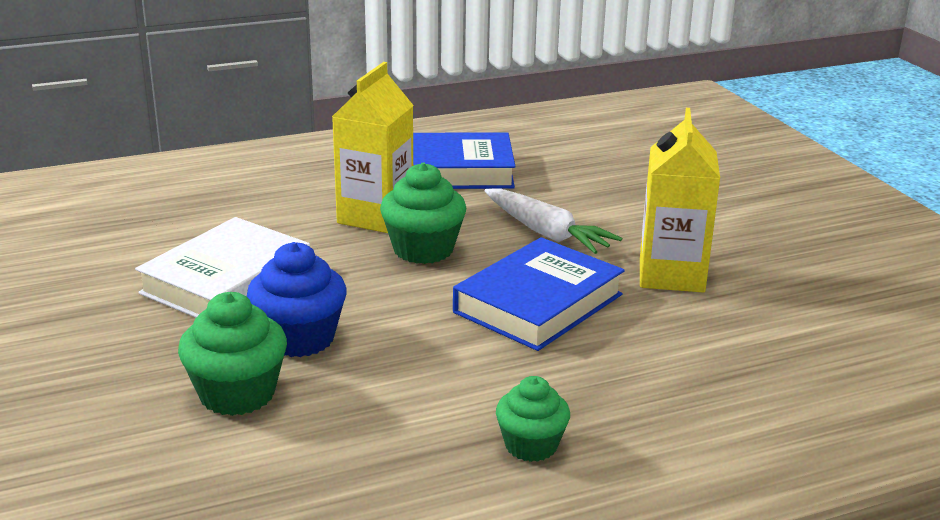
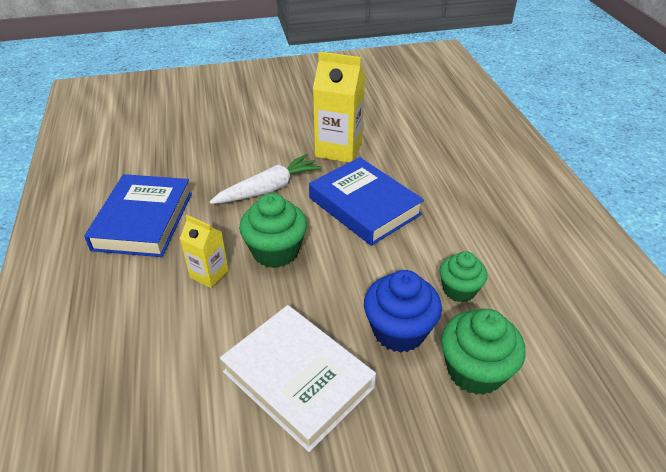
camera: 80 degrees left, 15 degrees up
yellow carton [332,62,413,233] -> yellow carton [180,215,229,288], size x0.57
green cupcake [496,376,570,462] -> green cupcake moved to [439,251,487,302]

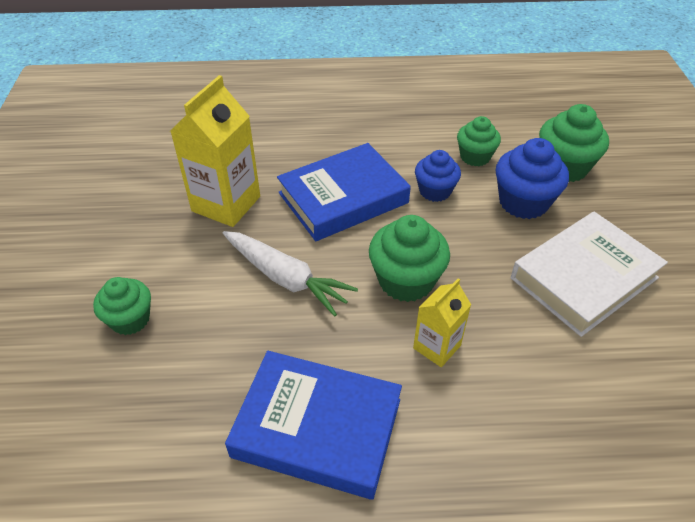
camera: 80 degrees left, 5 degrees up
white carrot [210,154,322,204] -> white carrot turned 150 degrees clockwise [223,231,358,316]
none -> green cupcake [93,277,151,335]
none -> blue cupcake [415,150,461,202]

